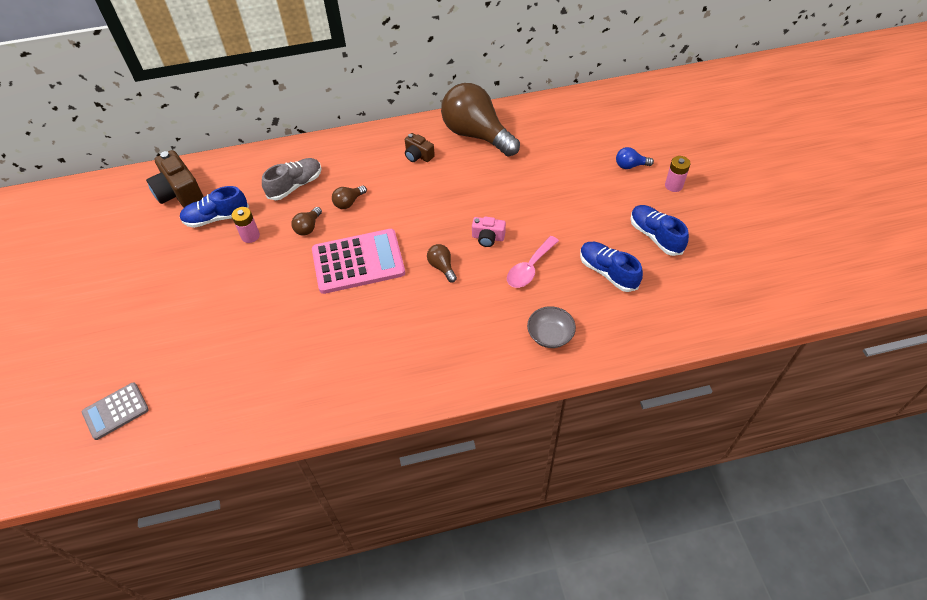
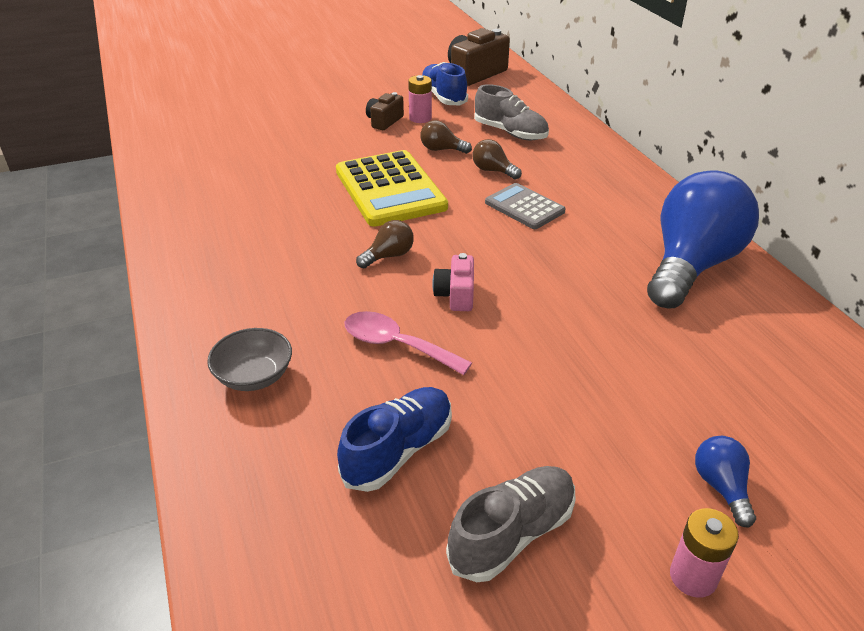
camera: 80 degrees right, 15 degrees down
grey calculator [82,382,149,440] -> grey calculator moved to [485,183,566,229]
pink calculator [312,229,405,294] -> yellow calculator [336,150,448,227]
brown camera [405,133,435,162] -> brown camera moved to [366,92,404,130]
brown light bulb [441,83,520,157] -> blue light bulb [647,171,759,309]
blue shoe [630,205,689,256] -> grey shoe [446,466,576,582]

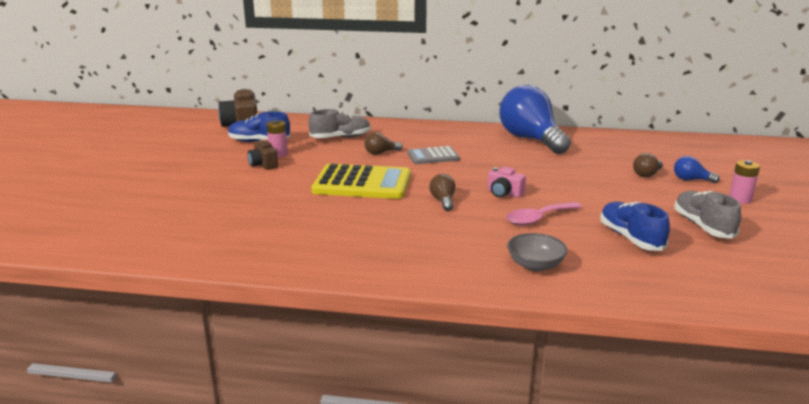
camera: 60 degrees left, 15 degrees down
brown light bulb [420,120,472,154] -> brown light bulb moved to [633,153,663,177]

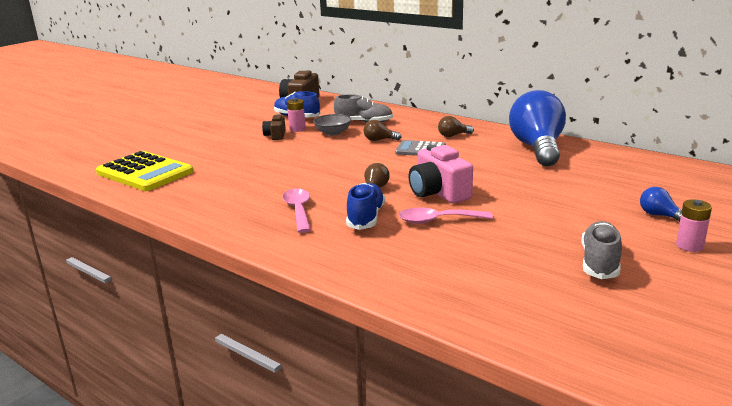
camera: 30 degrees right, 0 degrees up
yellow calculator [311,164,411,199] -> yellow calculator moved to [96,151,193,191]
pink camera [487,167,526,198] -> pink camera [408,144,473,203], size x1.77
grey bowl [507,233,567,272] -> grey bowl moved to [313,114,351,136]
blue shoe [600,202,670,251] -> blue shoe moved to [346,183,385,230]
brown light bulb [633,153,663,177] -> brown light bulb moved to [438,116,474,137]
none -> pink spoon [283,188,311,233]

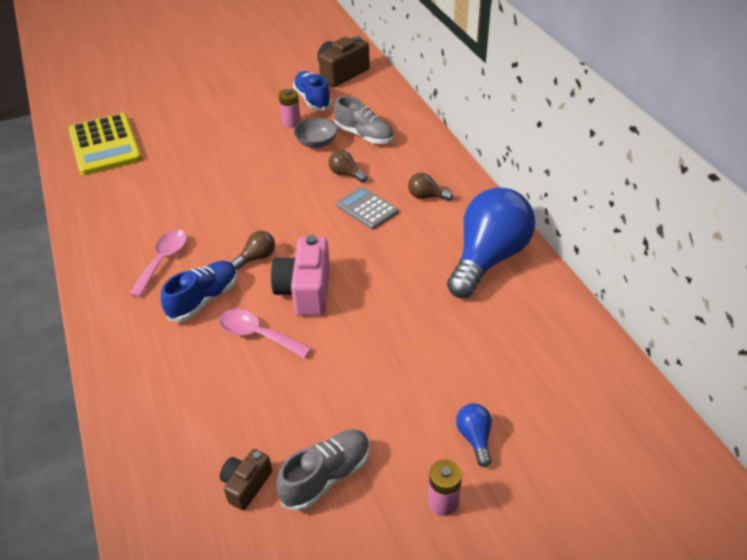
camera: 30 degrees right, 20 degrees up
brown camera [262,114,286,140] -> brown camera moved to [220,449,272,510]

